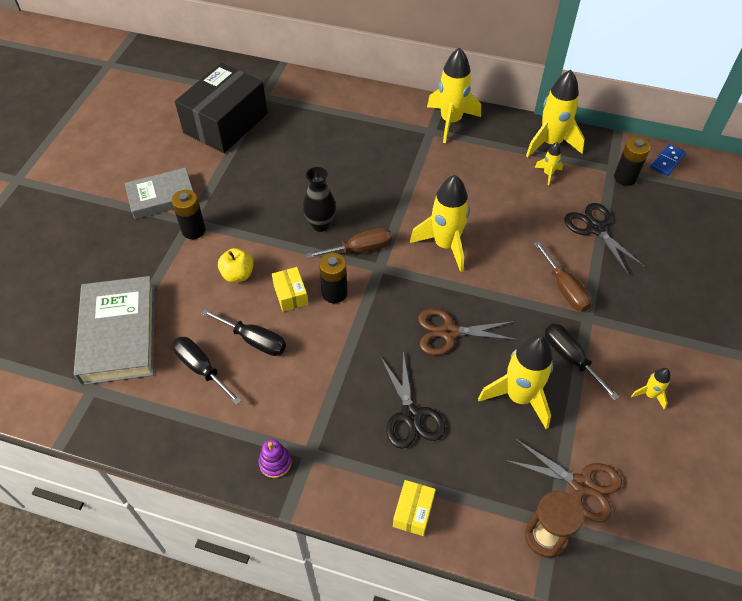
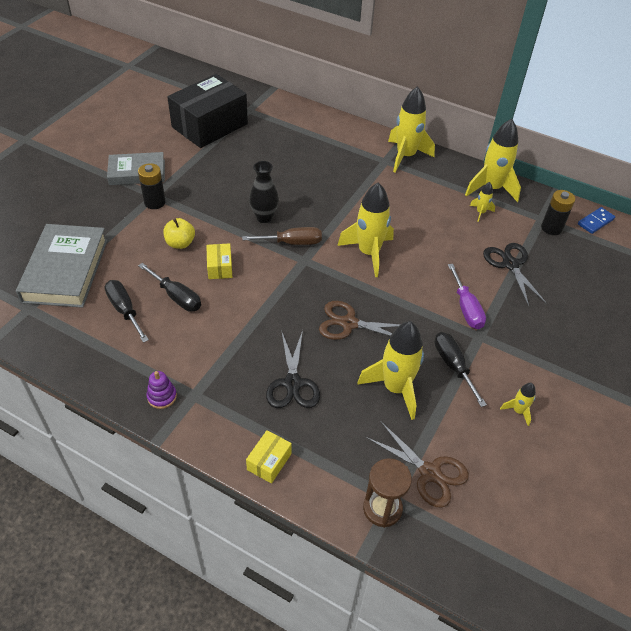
camera: 10 degrees right, 5 degrees down
black battery [319,253,347,303] -> none
brown screwdriver [534,241,592,311] -> purple screwdriver [448,264,486,329]

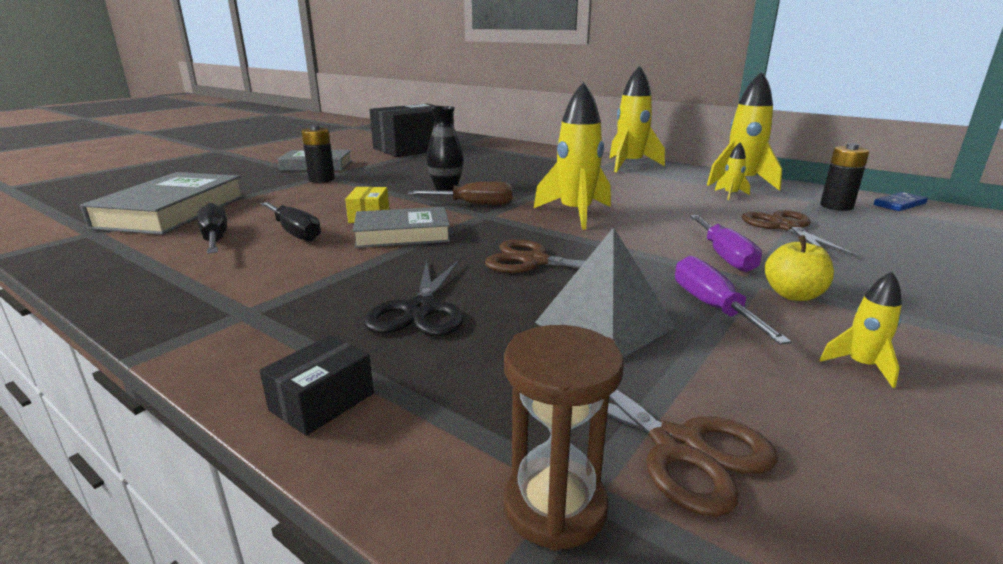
camera: 10 degrees right, 25 degrees down
purple stacking toy [147,371,177,409] -> none
yellow apple [163,218,195,249] -> yellow apple moved to [765,235,834,301]
yellow box [246,430,292,484] -> black box [260,335,374,436]
yellow rocket [357,321,424,420] -> grey pyramid [535,227,676,358]
black screwdriver [434,332,487,407] -> purple screwdriver [675,256,792,345]
black scissors [483,243,547,307] -> brown scissors [741,210,860,258]
none -> grey book [353,207,451,248]

